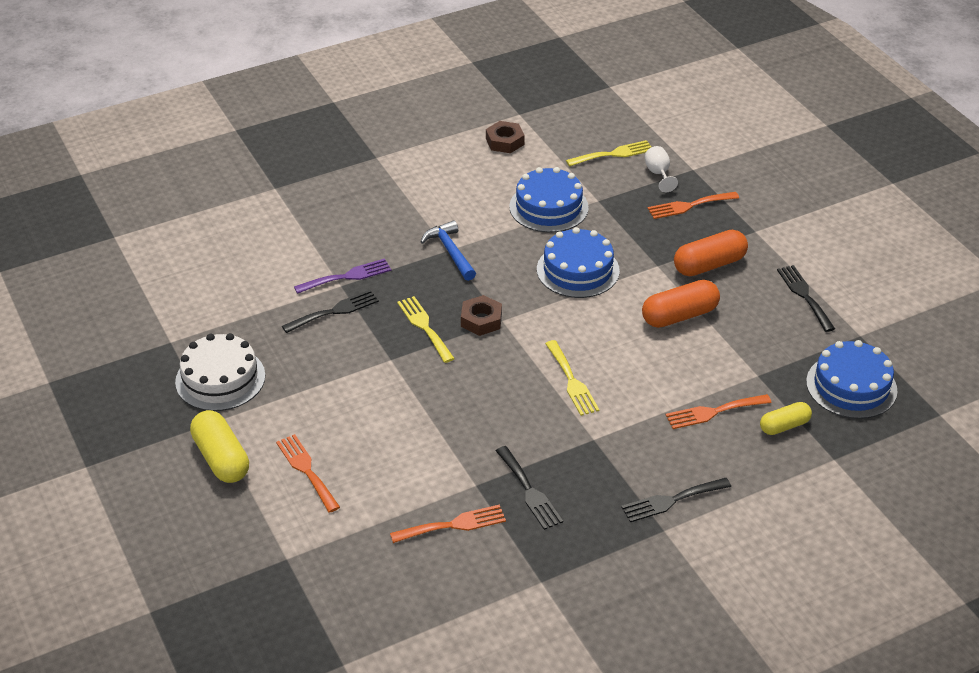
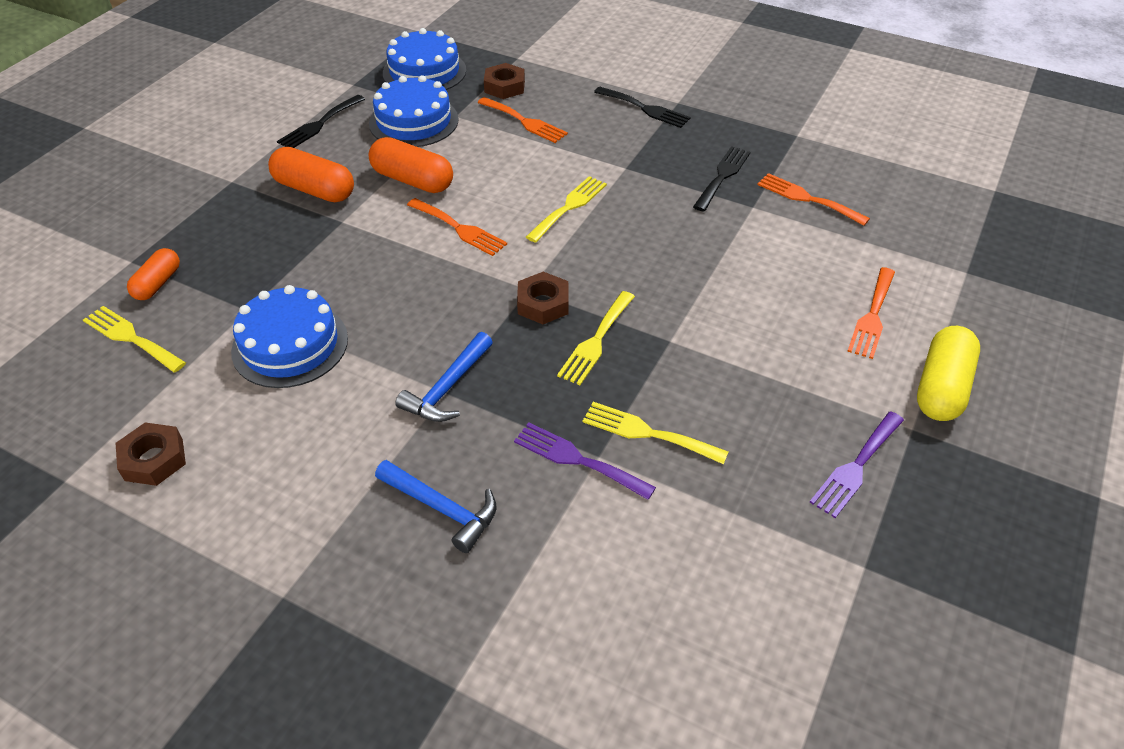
camera: 125 degrees left, 5 degrees up
white cake [175,333,265,411] -> purple fork [810,411,904,518]
black fork [282,290,379,333] -> yellow fork [583,402,728,464]
blue cake [537,227,620,298] -> blue cake moved to [369,75,459,147]
white goblet [644,146,678,192] -> orange capsule [127,248,180,300]
orange fork [648,192,739,219] -> orange fork moved to [407,198,507,256]
yellow capsule [760,402,812,435] -> brown nut [484,63,525,99]
none -> blue hammer [375,460,497,553]

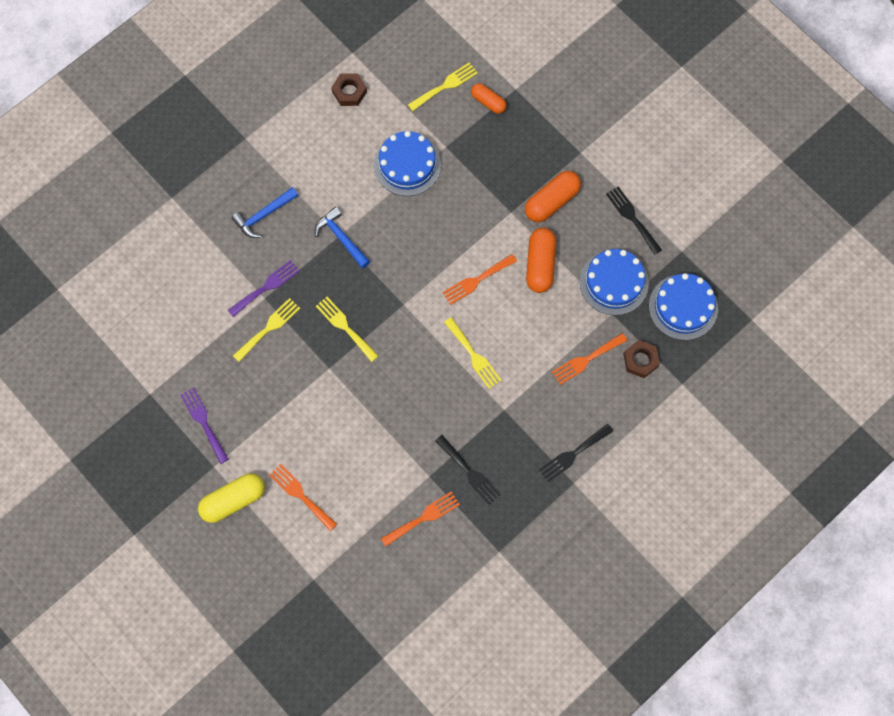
camera: 110 degrees right, 25 degrees up
orange capsule [368,137,453,193] -> orange capsule turned 45 degrees counterclockwise [526,228,556,293]
brown nut [517,272,569,324] -> none
yellow capsule [917,326,980,421] -> yellow capsule turned 75 degrees counterclockwise [198,473,265,523]

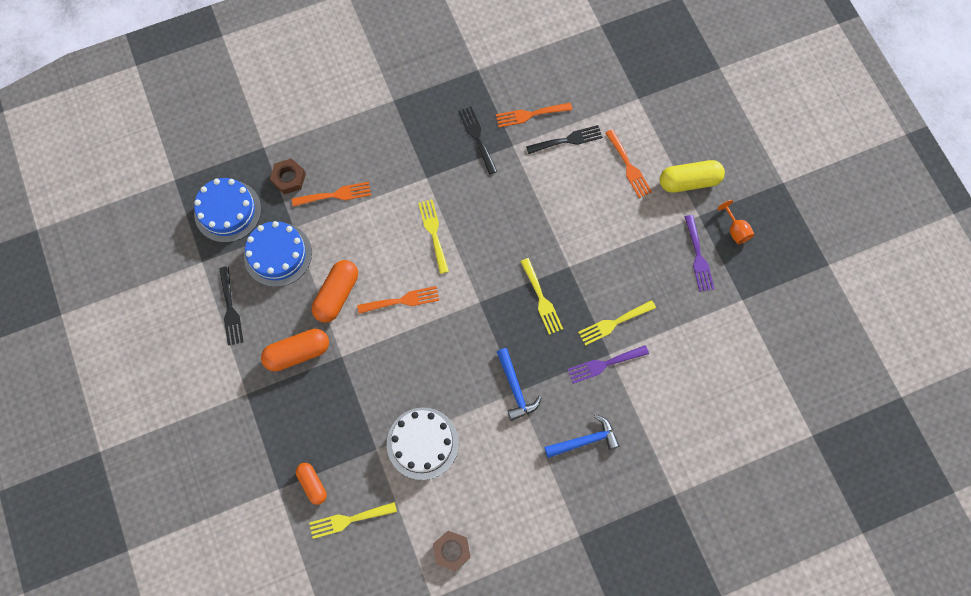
camera: 160 degrees left, 0 degrees up
blue cake [374,131,441,196] -> white cake [387,408,459,480]
black fork [539,424,613,482] -> black fork moved to [526,125,603,154]
none -> orange goblet [717,200,754,244]

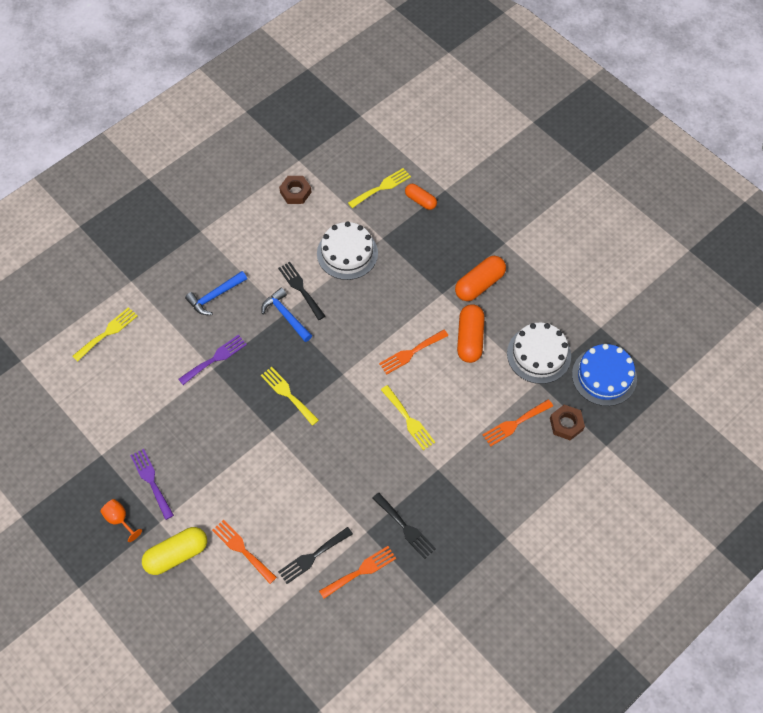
camera: 160 degrees right, 10 degrees down
black fork [219,266,243,346] -> black fork moved to [278,262,325,320]
blue cake [244,221,312,287] -> white cake [507,323,571,384]
yellow fork [578,300,656,346] -> yellow fork moved to [72,307,137,362]

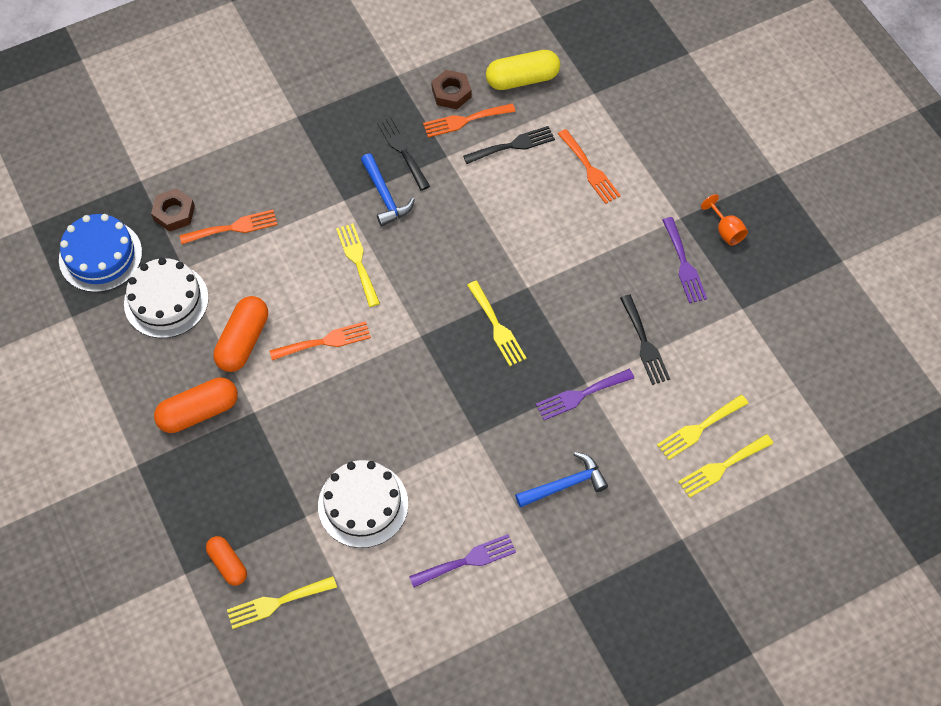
camera: 165 degrees left, 0 degrees up
yellow capsule [142,527,207,575] -> yellow capsule moved to [486,50,560,90]
blue hammer [261,288,312,342] -> blue hammer moved to [361,153,415,226]
black fork [278,262,325,320] -> black fork moved to [620,294,670,385]
brown nut [279,176,312,204] -> brown nut moved to [431,70,471,109]
none -> purple fork [409,534,516,588]
none -> yellow fork [657,395,748,460]

